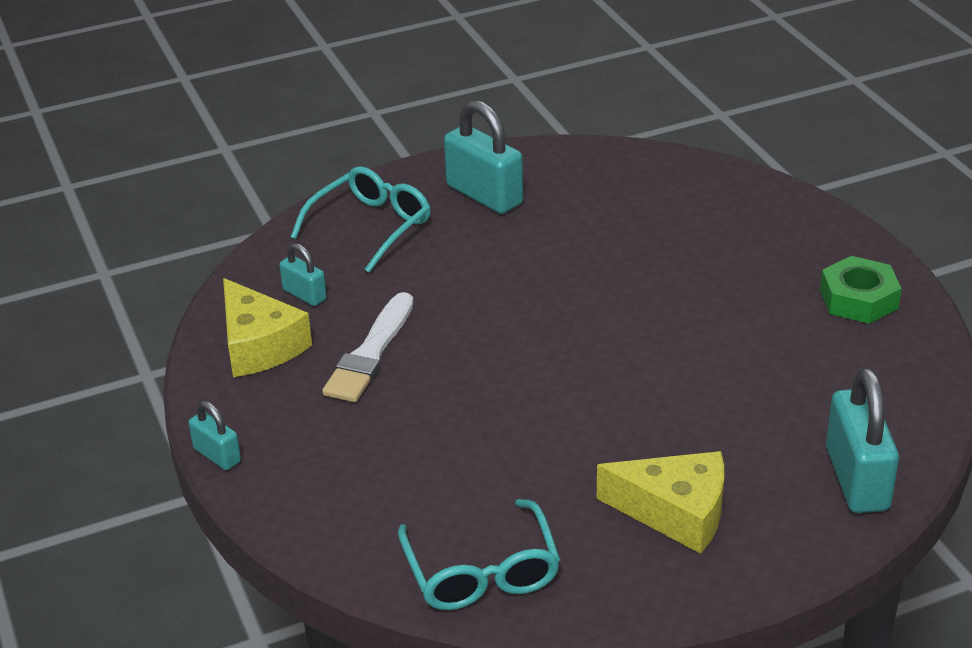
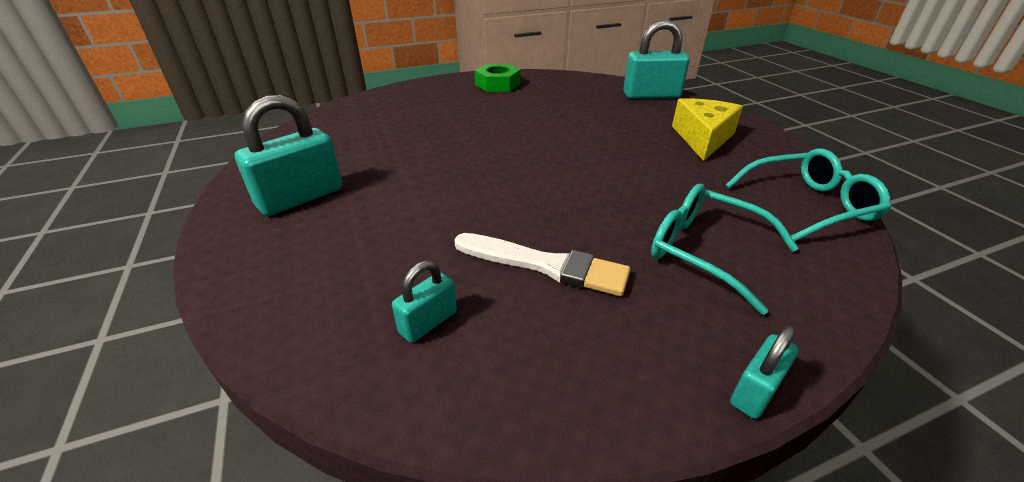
camera: 90 degrees left, 0 degrees up
yellow cheese [223,278,312,377] -> none
turquoise glasses [291,166,430,273] -> turquoise glasses moved to [651,184,799,315]

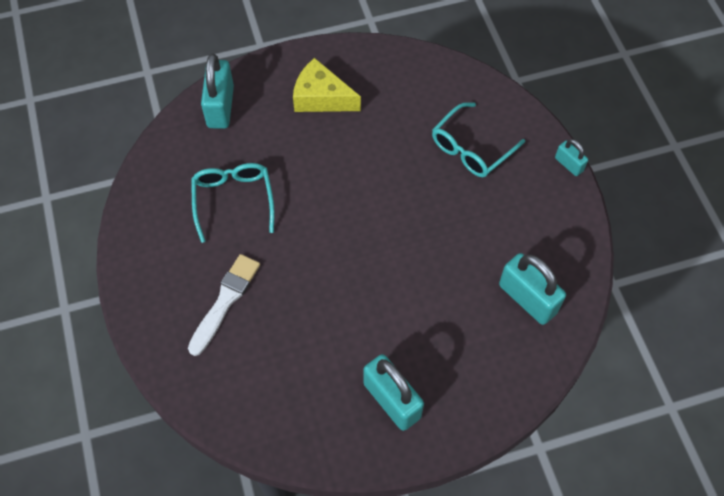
camera: 85 degrees left, 25 degrees up
turquoise padlock [392,261,457,343] -> turquoise padlock [499,253,566,325], size x1.88
white brush [454,233,630,296] -> white brush moved to [188,254,260,356]
green nut [474,64,520,92] -> none
turquoise glasses [725,148,891,241] -> turquoise glasses moved to [191,163,274,243]

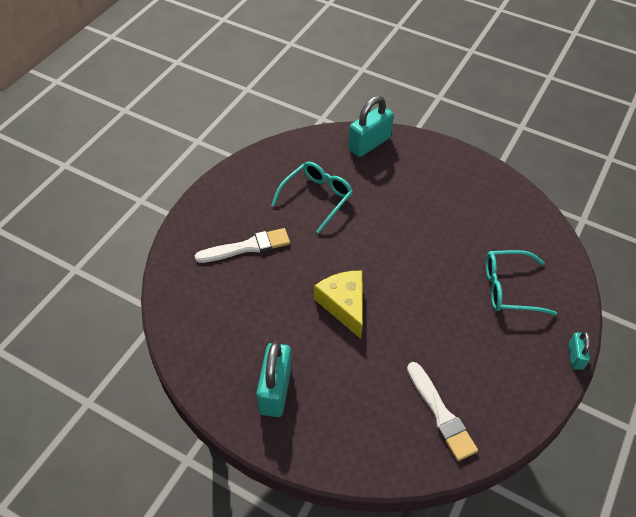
camera: 45 degrees right, 10 degrees down
yellow cheese [293,58,361,112] -> yellow cheese moved to [314,271,363,339]
turquoise padlock [499,253,566,325] -> white brush [407,362,478,461]

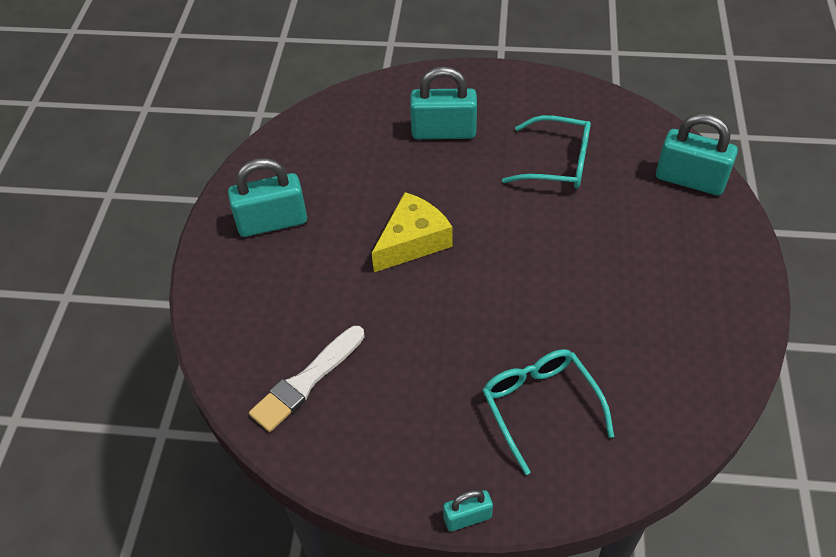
camera: 70 degrees right, 0 degrees up
white brush [195,228,290,263] -> turquoise padlock [410,66,477,139]

